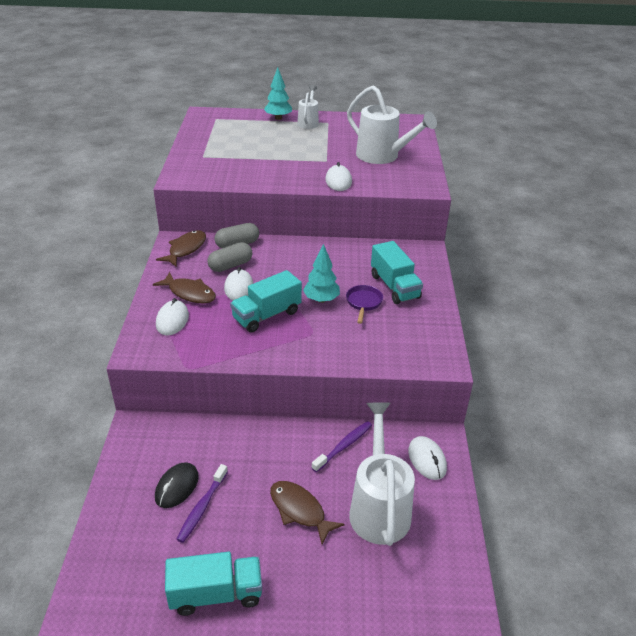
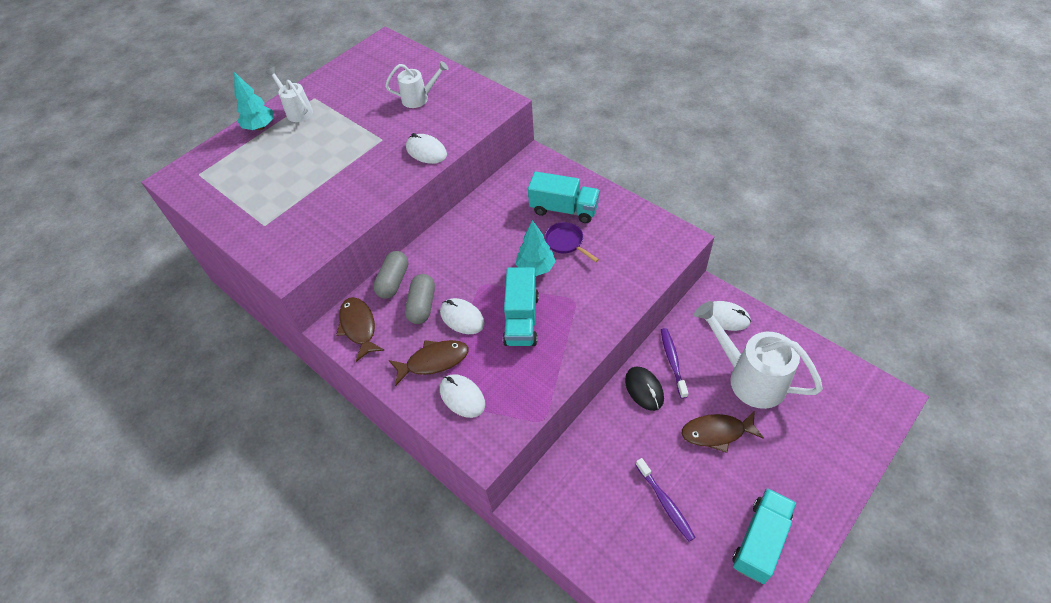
camera: 45 degrees left, 15 degrees up
black mouse [155,462,199,508] -> black mouse moved to [625,367,664,411]
white watering can [347,85,437,164] -> white watering can [385,61,449,108], size x0.55

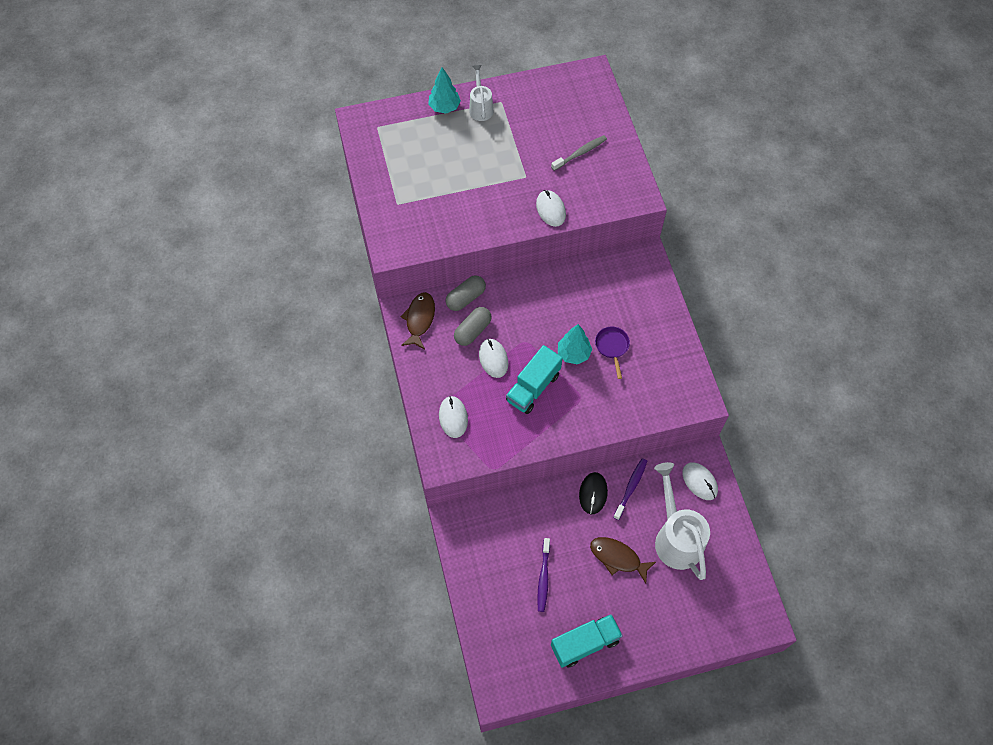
camera: 30 degrees right, 10 degrees up
white watering can [385,61,449,108] -> grey toothbrush [551,135,607,171]
brown fish [389,340,468,386] -> none
turquoise truck [528,171,600,223] -> none

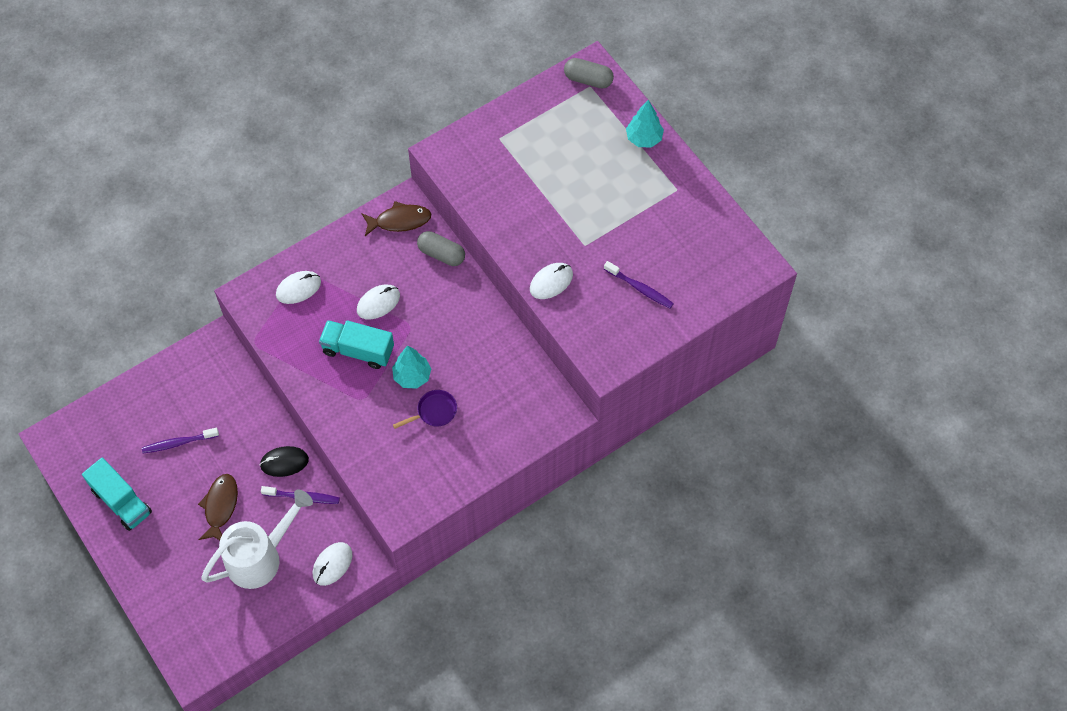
camera: 70 degrees right, 0 degrees up
grey capsule [454,307,492,346] -> grey capsule moved to [564,58,614,89]
white watering can [469,65,493,121] -> none
grey toothbrush [551,135,607,171] -> purple toothbrush [604,261,674,309]

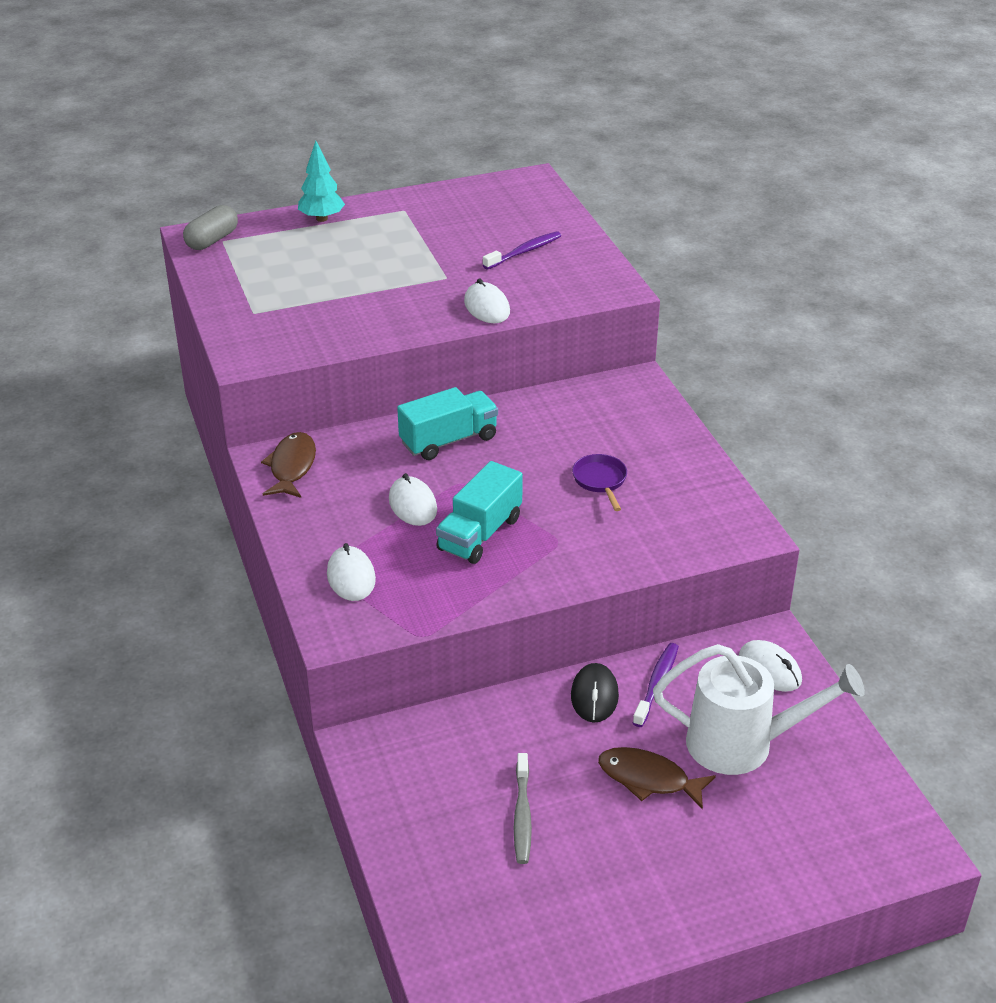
camera: 75 degrees left, 25 degrees down
turquoise truck [82,457,152,531] -> turquoise truck moved to [397,387,498,460]
purple toothbrush [142,428,219,453] -> grey toothbrush [514,753,532,864]
white watering can [201,490,313,589] -> white watering can turned 120 degrees clockwise [653,644,865,775]
turquoise tree [392,346,431,389] -> none
grey capsule [417,231,465,266] -> none

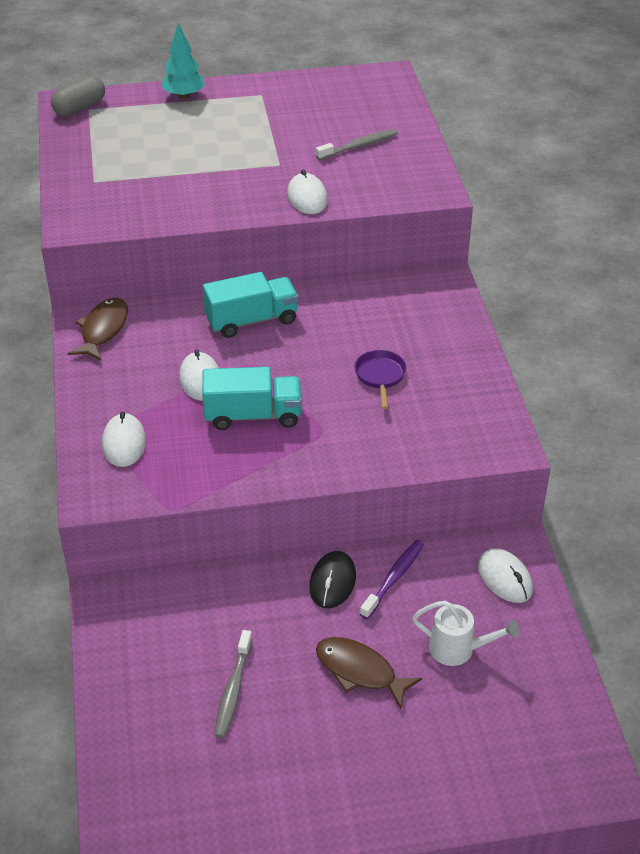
camera: 10 degrees right, 5 degrees up
turquoise truck [436,461,523,564] -> turquoise truck turned 135 degrees counterclockwise [202,367,302,430]
purple toothbrush [483,231,561,269] -> grey toothbrush [316,129,398,160]
white watering can [653,644,865,775] -> white watering can [412,601,519,666], size x0.55

